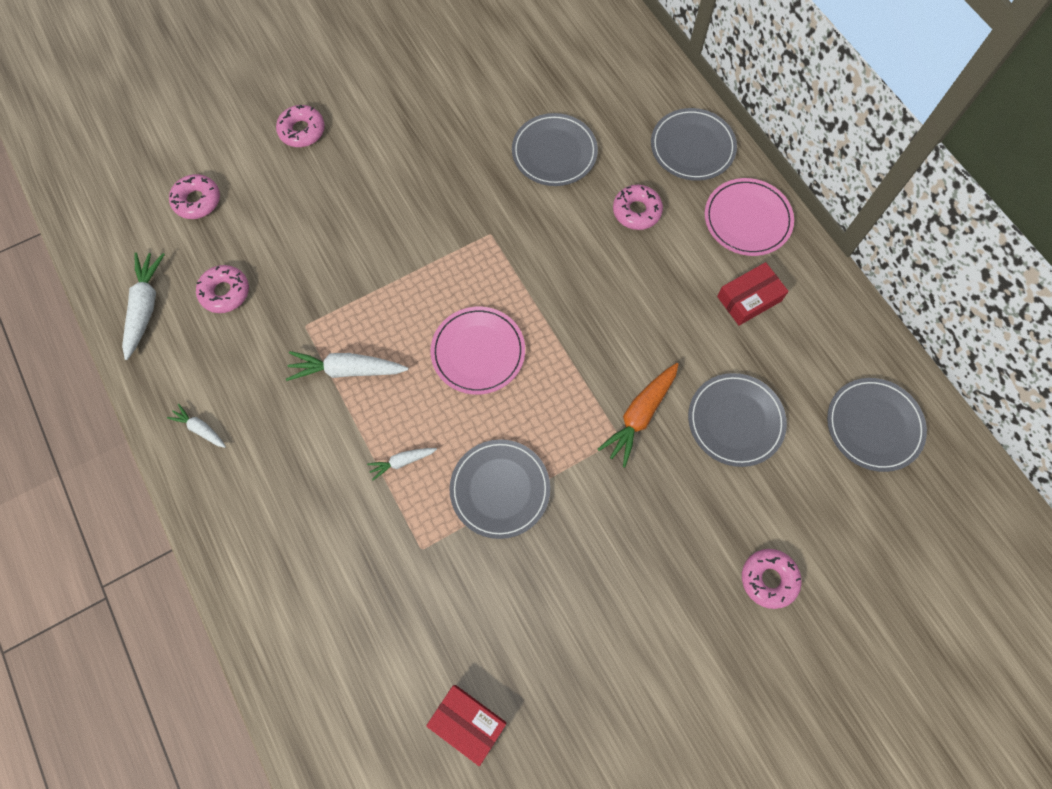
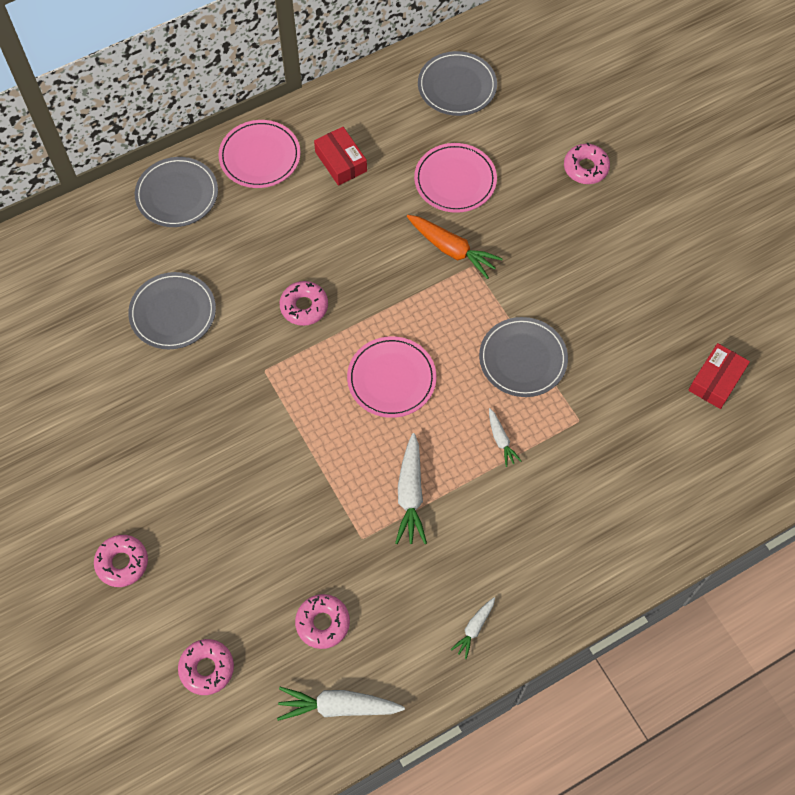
camera: 90 degrees left, 5 degrees down
pink donut [613,185,663,230] -> pink donut moved to [279,281,328,326]
grey plate [688,373,787,467] -> pink plate [414,143,497,213]

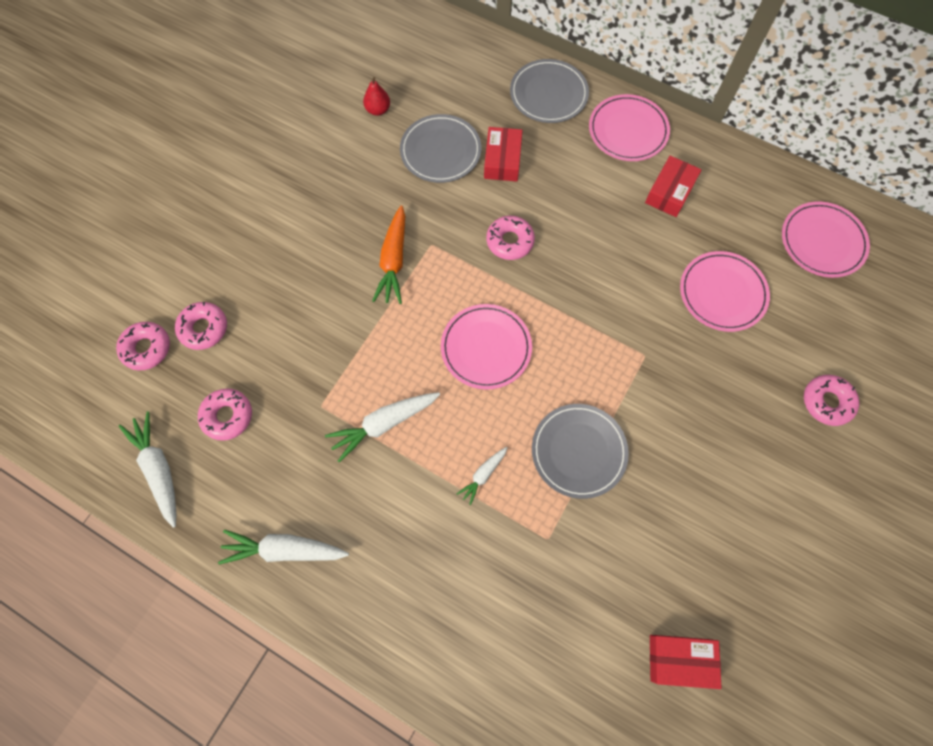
camera: 60 degrees right, 5 degrees up
pink donut [94,535,148,587] -> pink donut moved to [175,302,227,350]
orange carrot [407,215,503,279] -> orange carrot moved to [372,205,405,304]
grey plate [418,51,497,116] -> pink plate [782,202,870,278]
white carrot [451,597,495,659] -> white carrot [218,529,349,564], size x1.78
none -> red pear [363,77,390,116]
none -> red box [484,127,523,182]

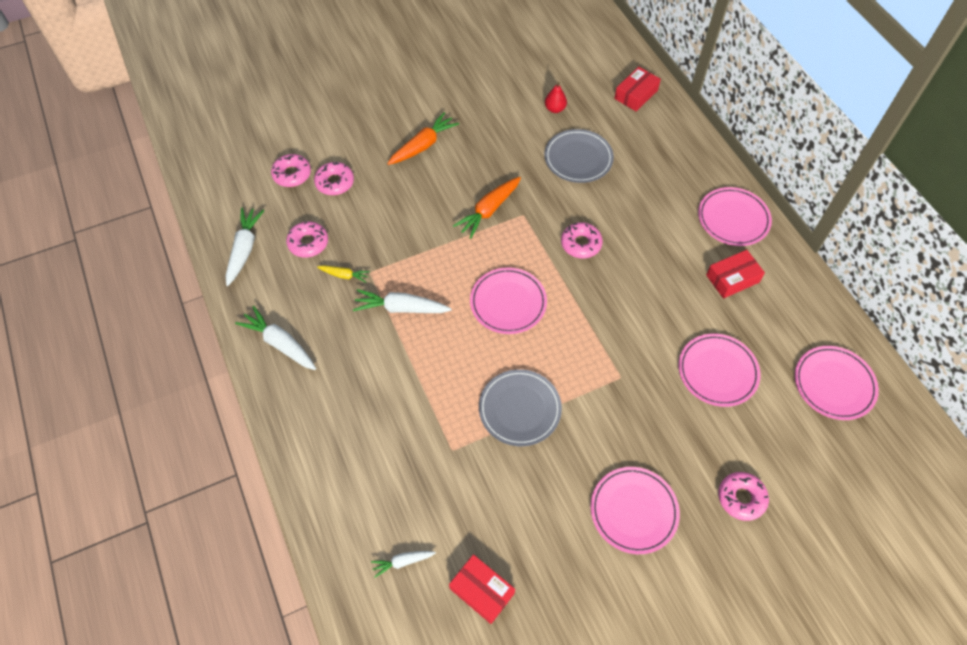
camera: 35 degrees right, 10 degrees down
white carrot [457,447,507,505] -> white carrot moved to [371,551,436,578]
red box [484,127,523,182] -> red box moved to [614,67,661,111]
grey plate [510,59,589,123] -> none
none -> yellow carrot [317,265,370,283]
none -> orange carrot [387,112,459,165]
none -> pink plate [591,467,680,554]

